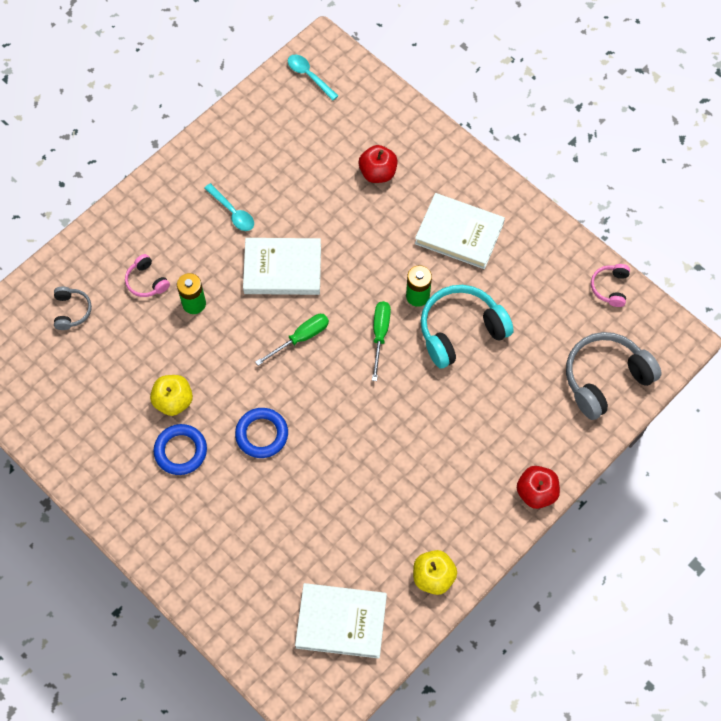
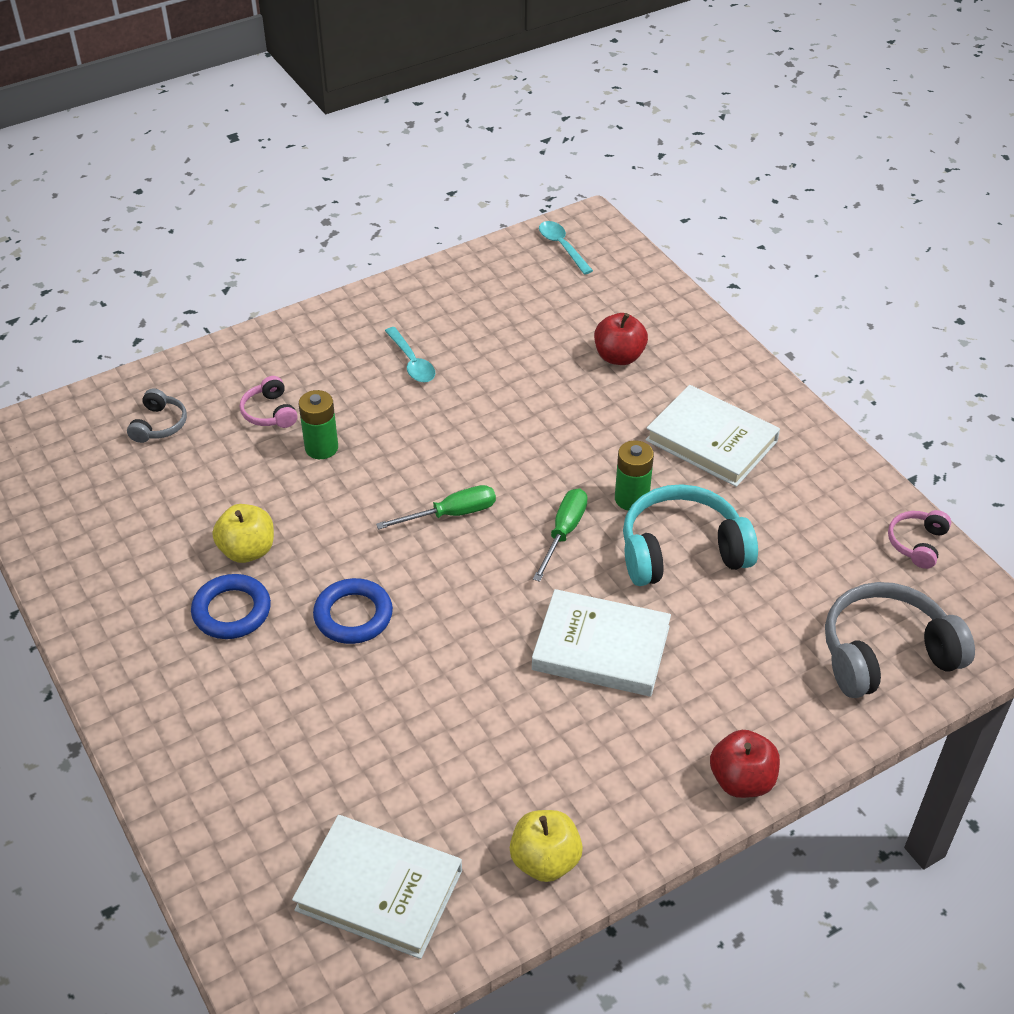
camera: 15 degrees right, 20 degrees down
white book [243,238,321,295] -> white book moved to [532,589,671,696]

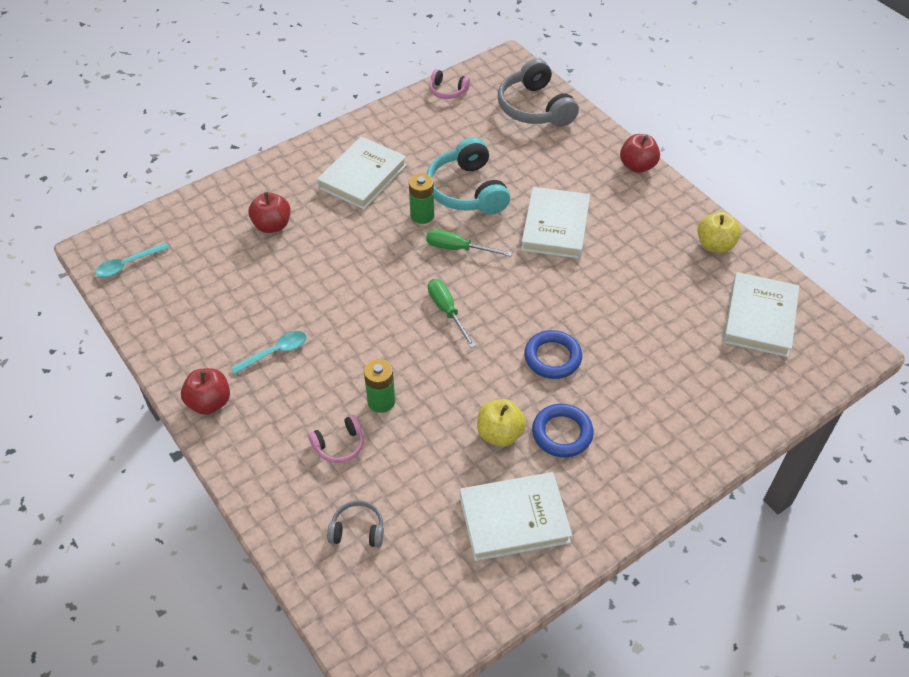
camera: 95 degrees left, 5 degrees up
none -> red apple [181,368,230,415]
none -> white book [460,472,572,561]

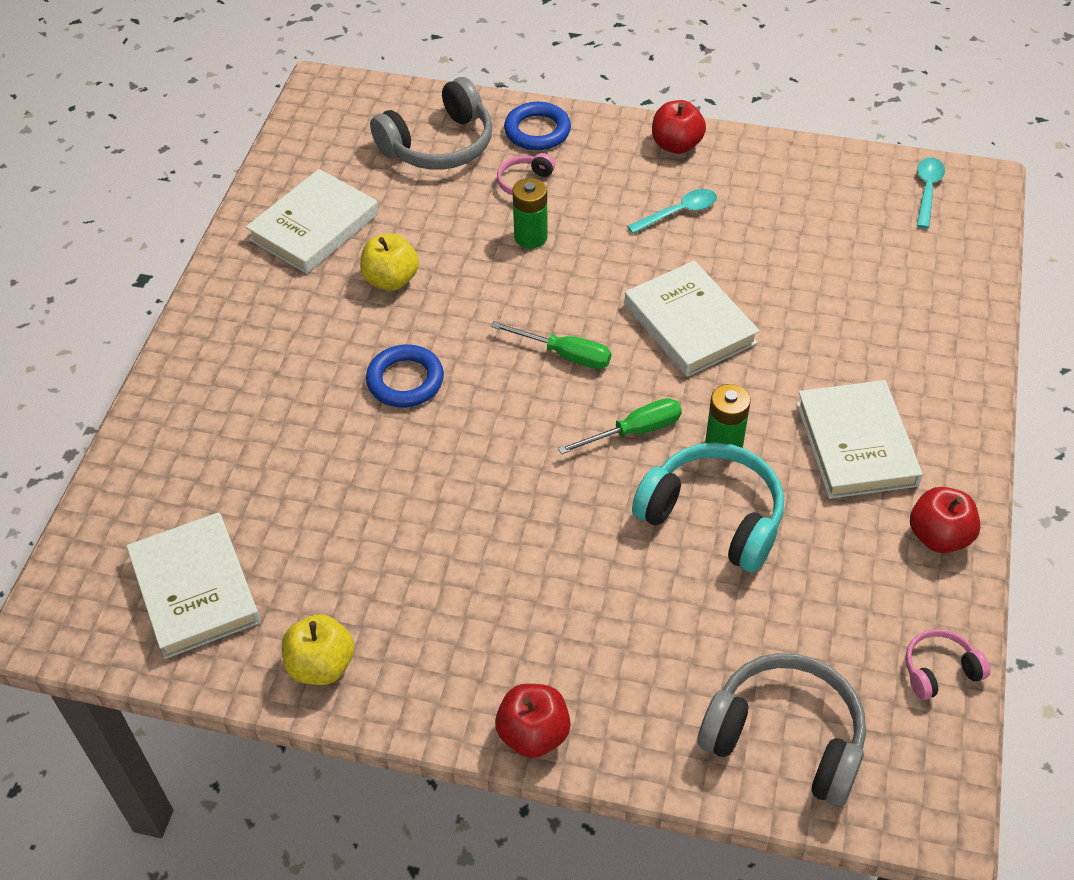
camera: 140 degrees right, 0 degrees up
turquoise spoon [231,331,307,374] -> turquoise spoon turned 135 degrees counterclockwise [627,189,717,234]
red apple [249,192,291,233] -> red apple moved to [910,487,980,553]
grey headphones [327,500,384,547] -> grey headphones [370,77,492,170], size x1.99
white book [521,187,590,259] -> white book moved to [625,261,760,377]
blue ring [532,404,594,457] -> blue ring moved to [504,102,571,151]

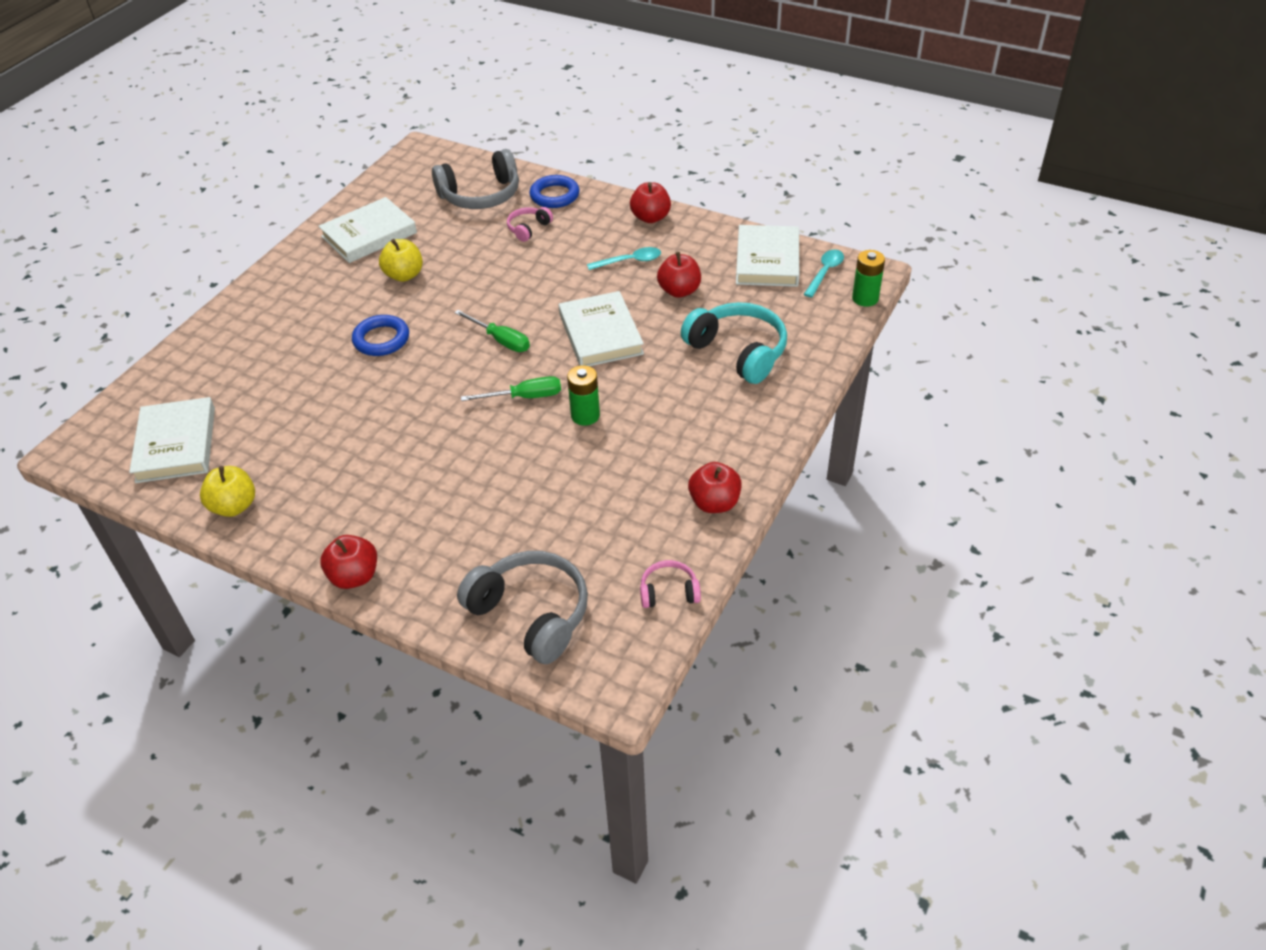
camera: 15 degrees right, 5 degrees down
green battery [513,178,548,248] -> green battery moved to [852,250,885,307]
turquoise headphones [632,442,784,573] -> turquoise headphones moved to [681,302,787,384]
white book [796,380,923,499] -> white book moved to [736,225,799,287]
none -> red apple [657,252,701,298]

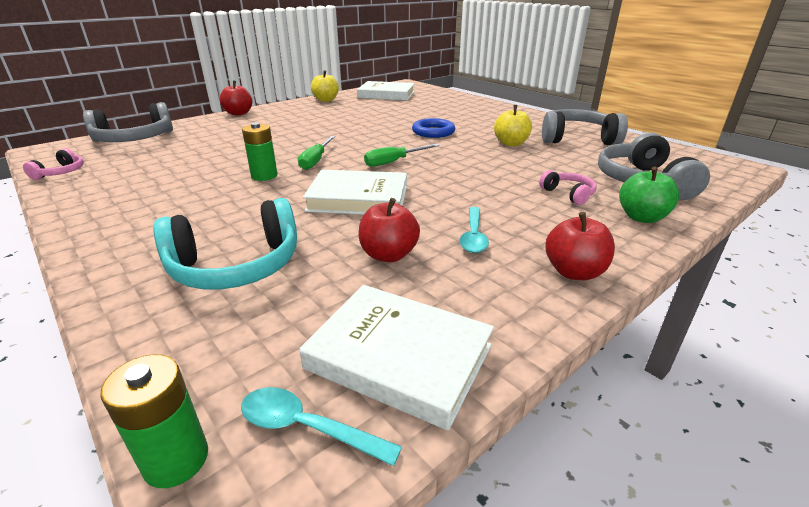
camera: 110 degrees right, 15 degrees down
white book [318,197,417,263] -> grey headphones [542,109,628,145]
blue ring [530,175,579,208] -> green apple [619,167,679,223]
red apple [688,462,742,513] -> none
turquoise spoon [804,250,844,298] -> turquoise spoon turned 150 degrees clockwise [241,387,402,466]

